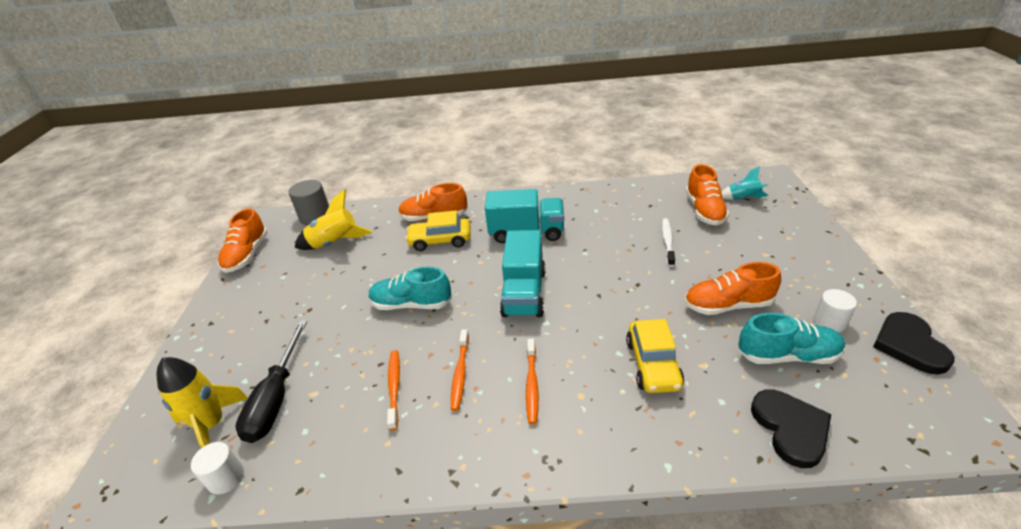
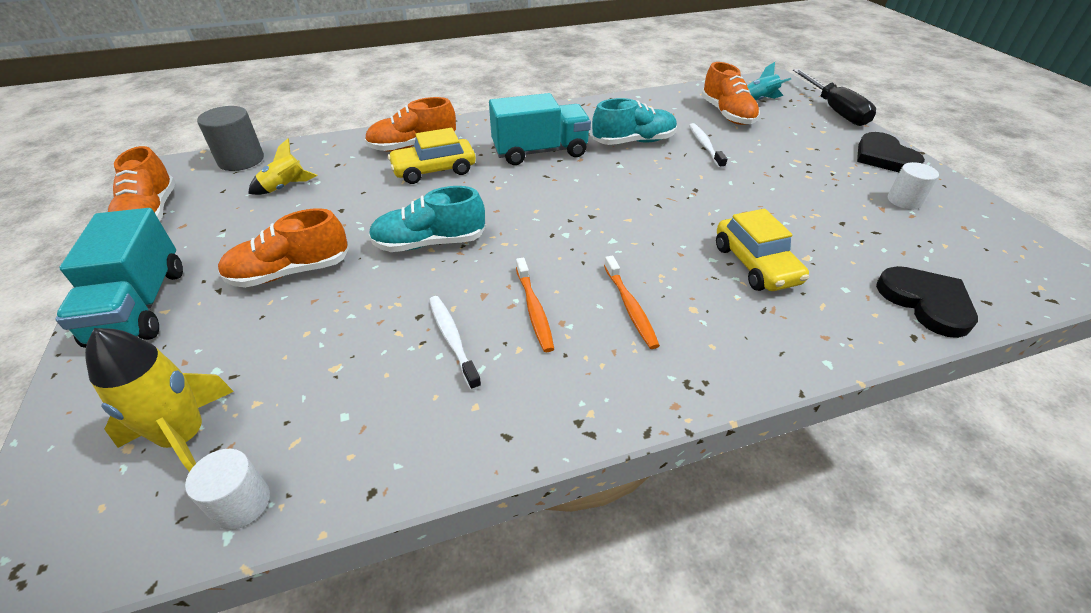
camera: 20 degrees left, 5 degrees up
black screwdriver [236,320,307,443] -> black screwdriver moved to [793,69,876,126]
yellow rocket [295,189,372,250] -> yellow rocket [248,138,318,195], size x0.63
orange toothbrush [387,350,400,430] -> white toothbrush [429,296,482,390]
turquoise truck [500,230,546,317] -> turquoise truck moved to [55,208,183,348]
orange shoe [684,262,781,315] -> orange shoe moved to [218,208,349,288]
turquoise shoe [738,313,845,364] -> turquoise shoe moved to [592,98,677,145]
black heart [873,312,955,375] -> black heart moved to [857,132,925,172]

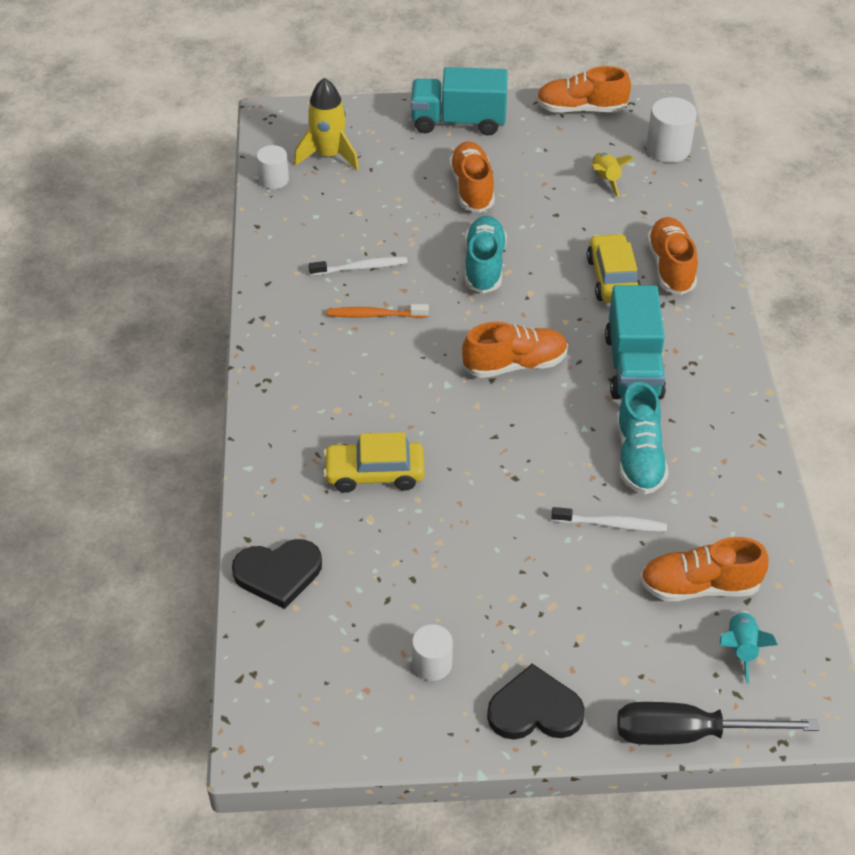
camera: 105 degrees right, 5 degrees up
grey cylinder [197,106,264,171] -> white cylinder [646,97,697,163]
orange toothbrush [604,256,660,349] -> none
none -> orange shoe [462,322,568,378]

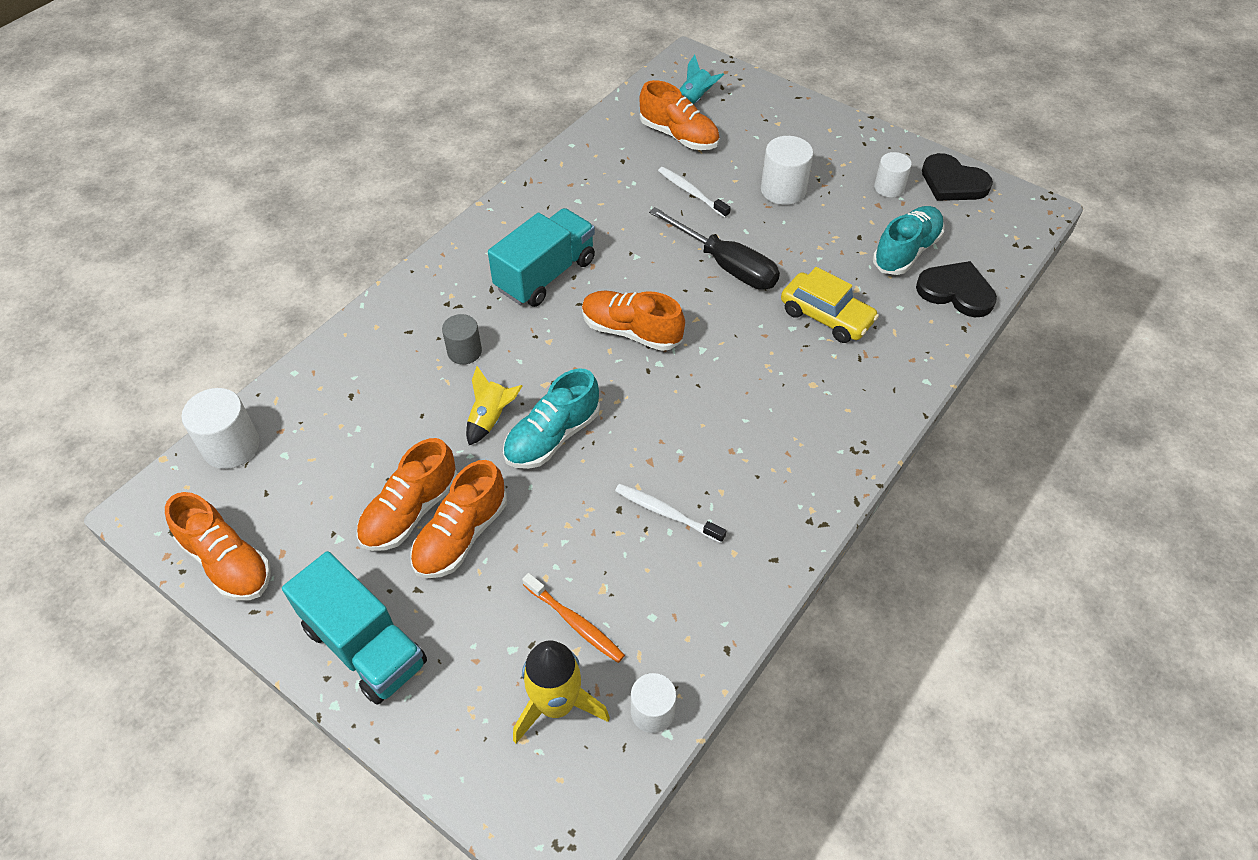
camera: 140 degrees left, 5 degrees up
orange toothbrush [327,304,429,318] -> orange toothbrush moved to [522,573,625,663]
black heart [487,664,585,740] -> black heart moved to [922,153,993,201]
yellow car [587,233,641,303] -> grey cylinder [442,314,482,365]
yellow rocket [592,152,634,197] -> yellow rocket moved to [466,366,522,445]
turquoise shoe [617,382,668,495] -> turquoise shoe moved to [873,206,945,275]
black screwdriver [617,702,819,745] -> black screwdriver moved to [649,207,780,290]
orange shoe [647,217,698,295] -> orange shoe moved to [357,438,457,551]
none -> white cylinder [761,136,813,205]

